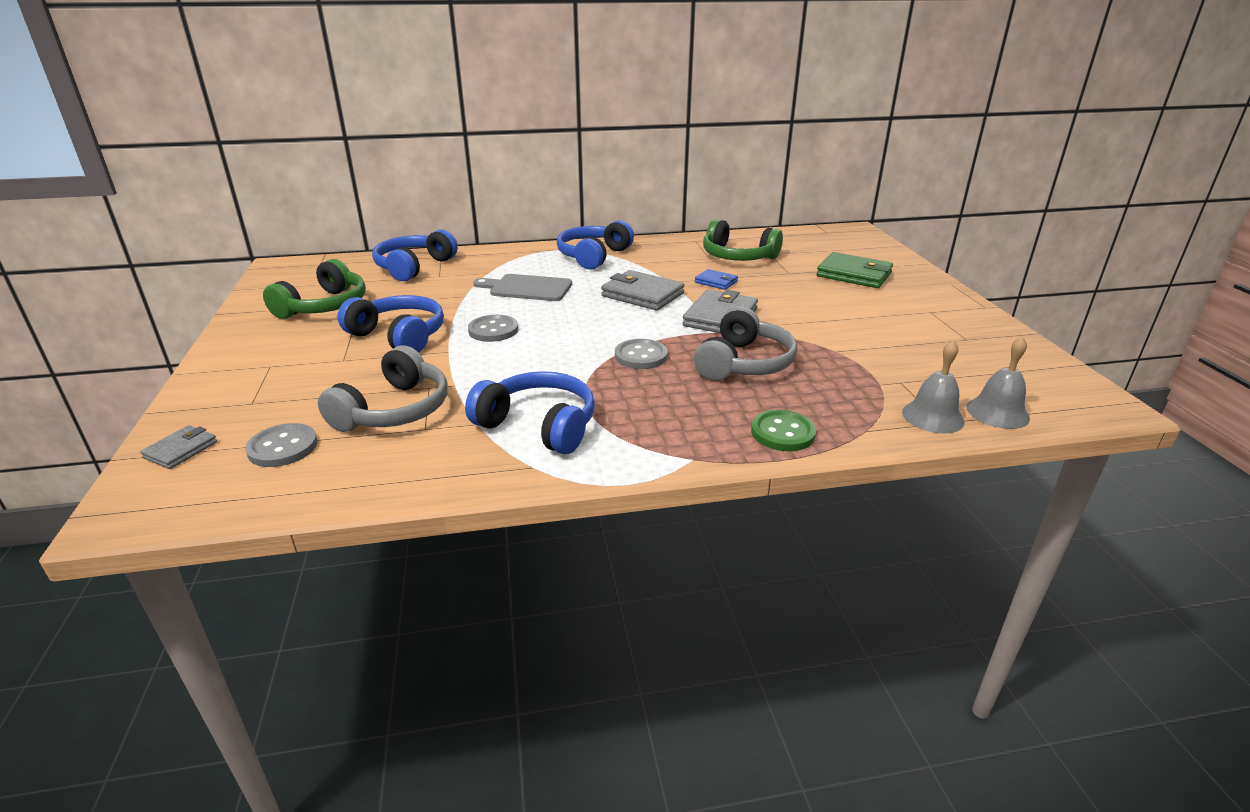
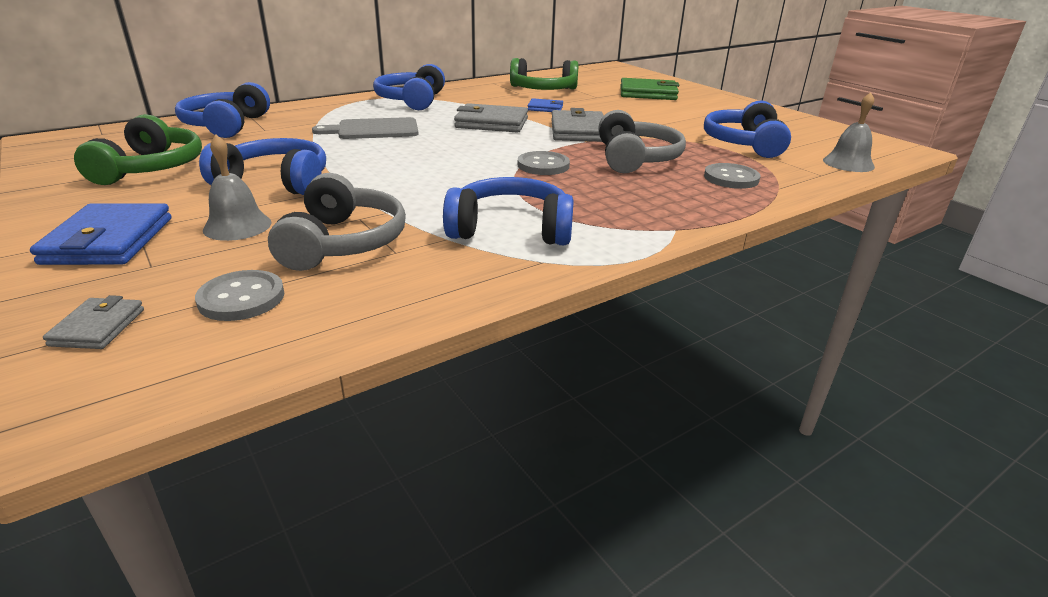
camera: 25 degrees left, 0 degrees up
grey button [468,315,518,342] -> grey button moved to [704,163,761,189]
green button [751,410,816,451] -> none
grey bell [902,340,964,433] -> grey bell moved to [203,135,272,241]
none -> blue wallet [30,203,171,265]
none -> blue headphones [704,100,791,158]

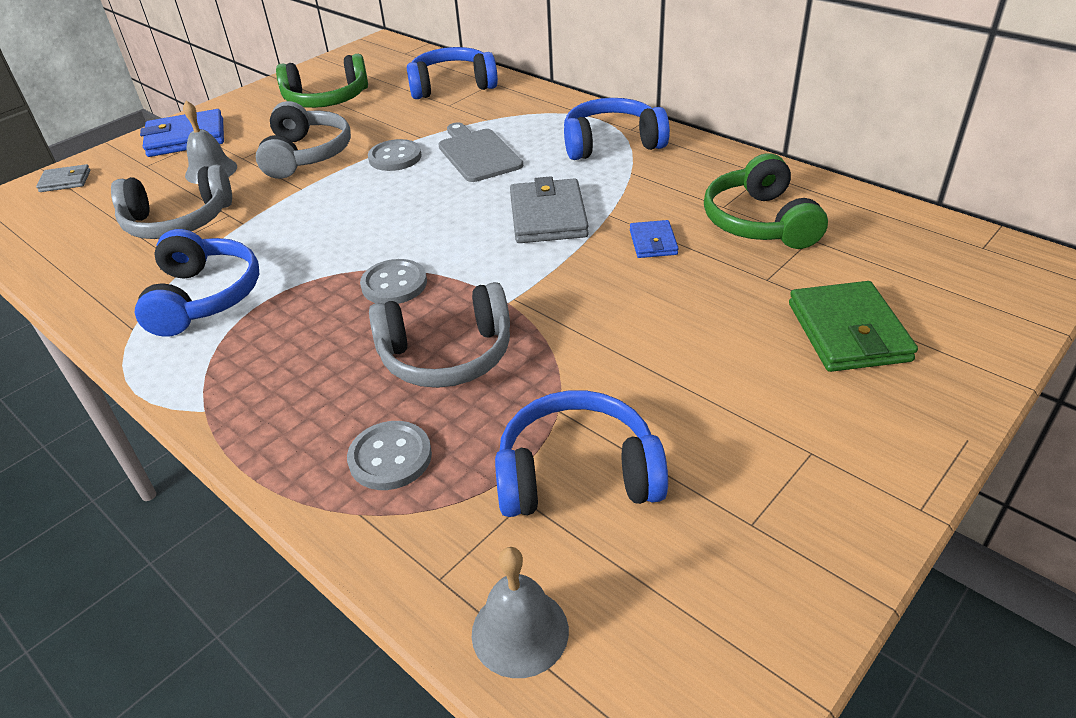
camera: 80 degrees right, 10 degrees up
grey button [195,270,284,321] -> grey button moved to [368,139,422,171]
blue headphones [199,138,326,195] -> grey headphones [256,101,351,179]
grey wallet [551,108,604,142] -> none

